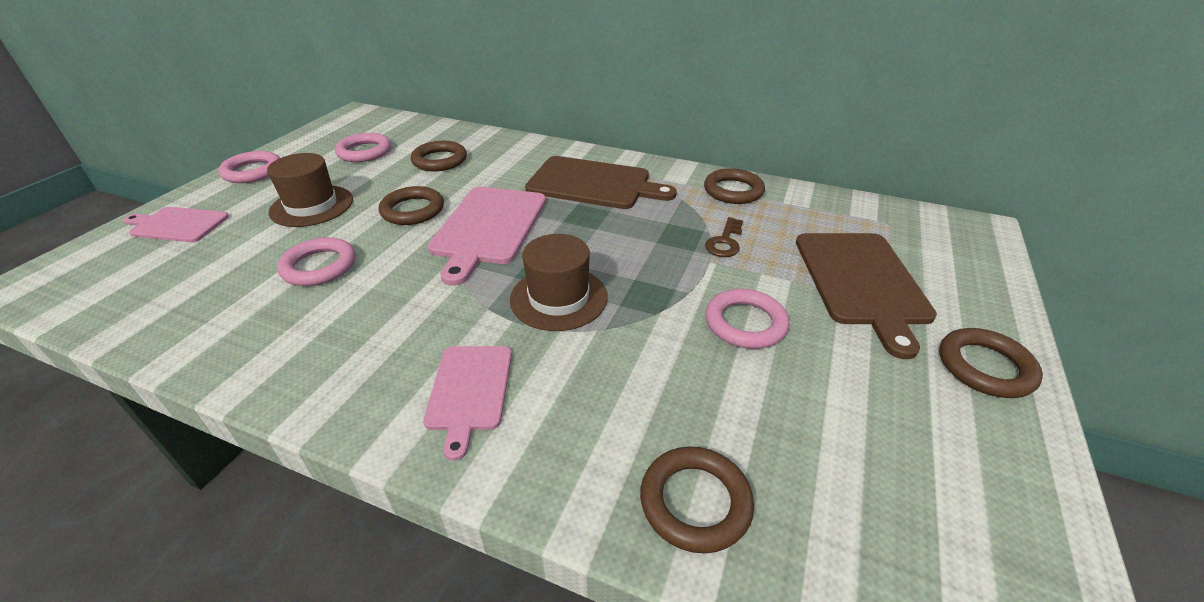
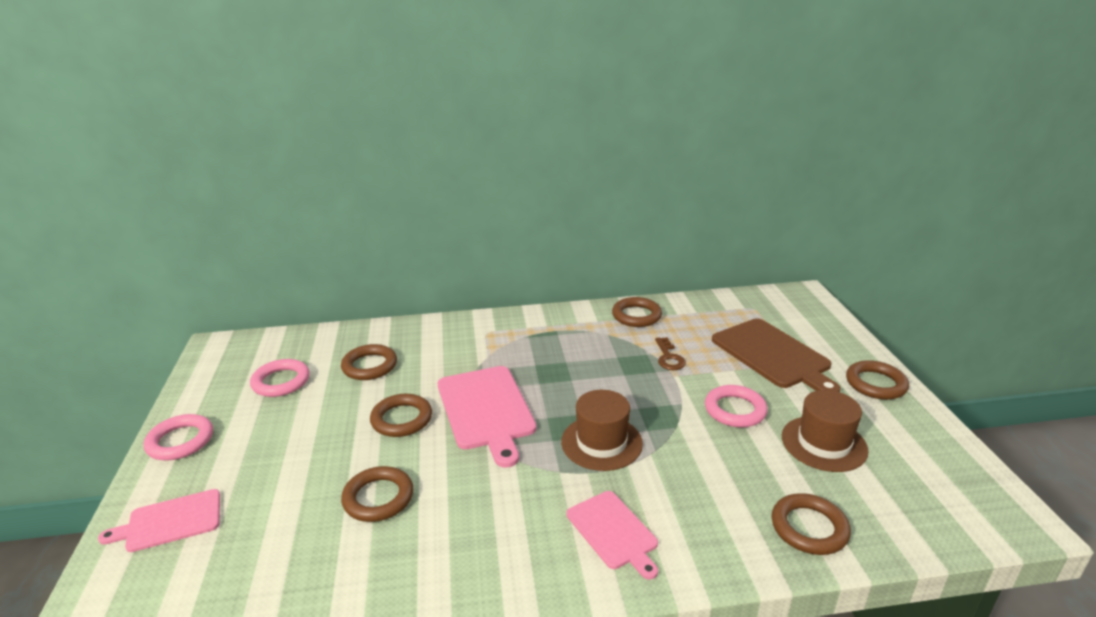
camera: 30 degrees left, 10 degrees down
brown hat [267,153,353,227] -> brown hat moved to [782,390,868,472]
pink ring [277,237,356,286] -> brown ring [341,466,413,522]
brown cutting board [525,156,677,209] -> none

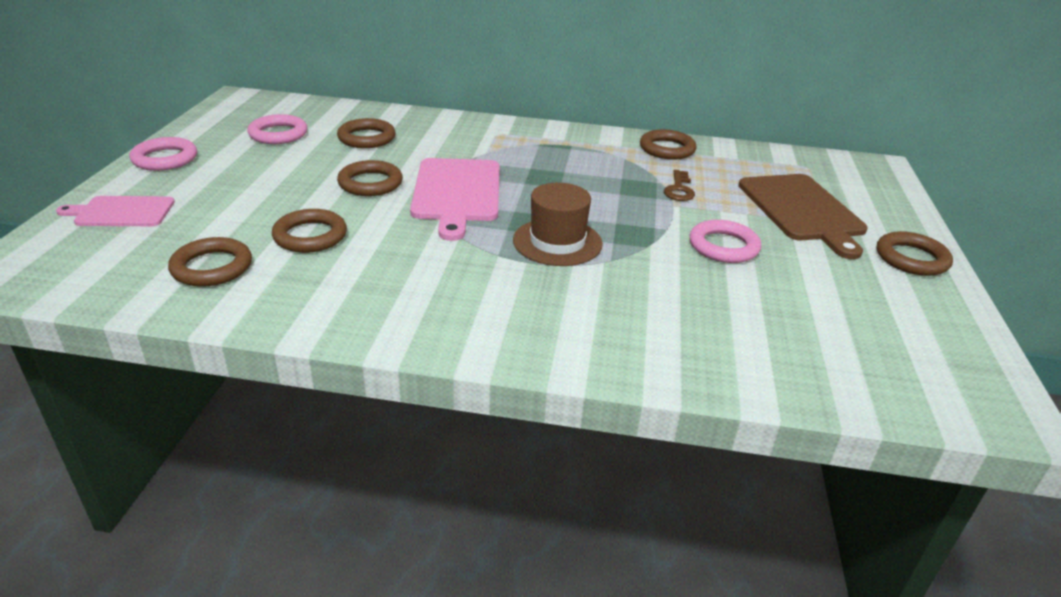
camera: 15 degrees right, 5 degrees up
pink cutting board [567,491,658,579] -> none
brown ring [772,493,851,555] -> brown ring moved to [168,237,252,287]
brown hat [782,390,868,472] -> none

